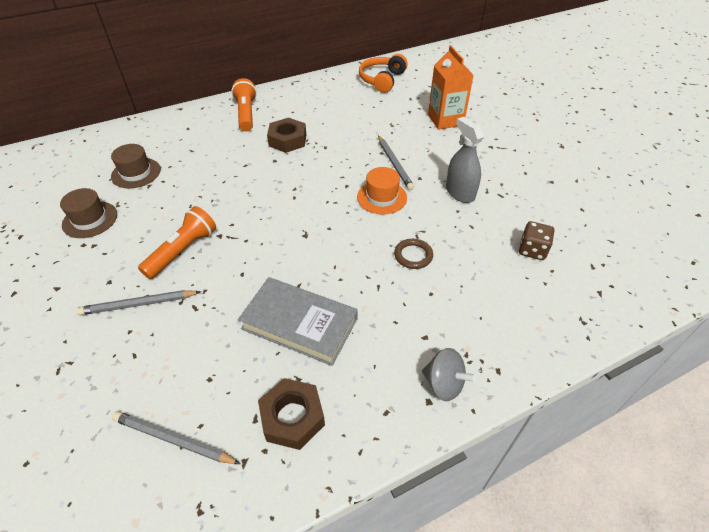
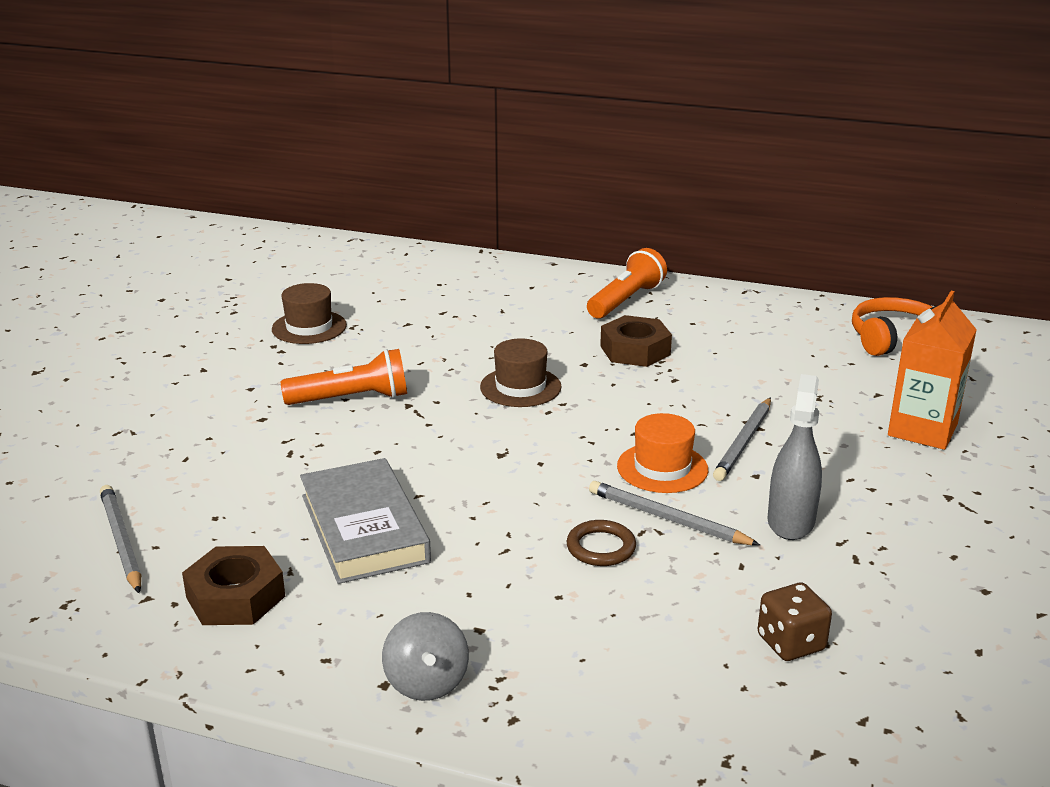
camera: 45 degrees right, 20 degrees down
grey pencil [77,290,201,315] -> grey pencil moved to [589,481,761,546]
brown hat [111,144,161,189] -> brown hat moved to [480,338,562,407]

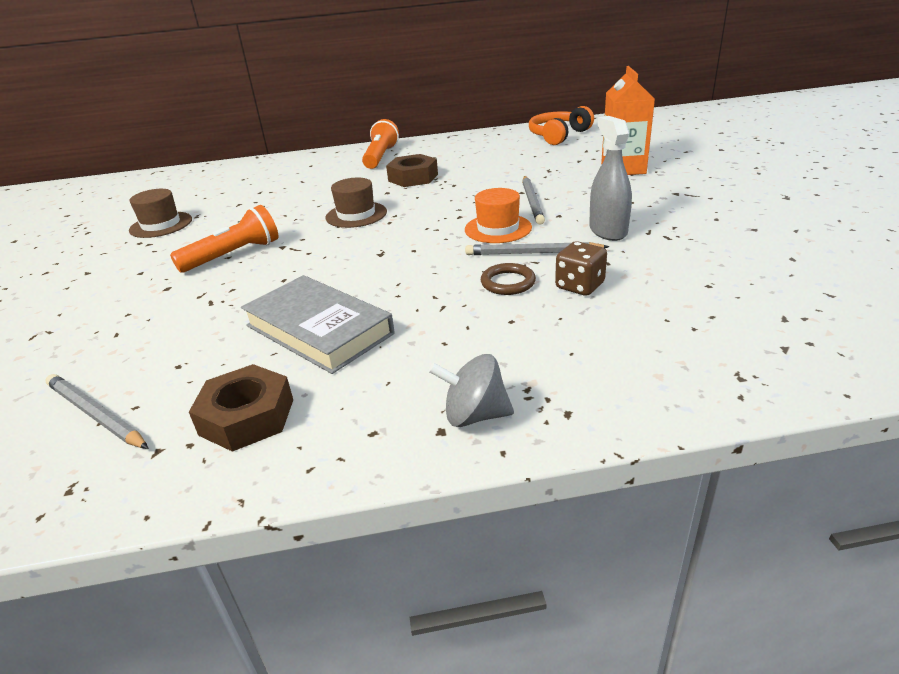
camera: 25 degrees left, 5 degrees up
grey spinning top [382,612,469,701] -> grey spinning top turned 135 degrees clockwise [429,354,514,427]
brown dice [758,583,832,661] -> brown dice moved to [555,241,607,296]

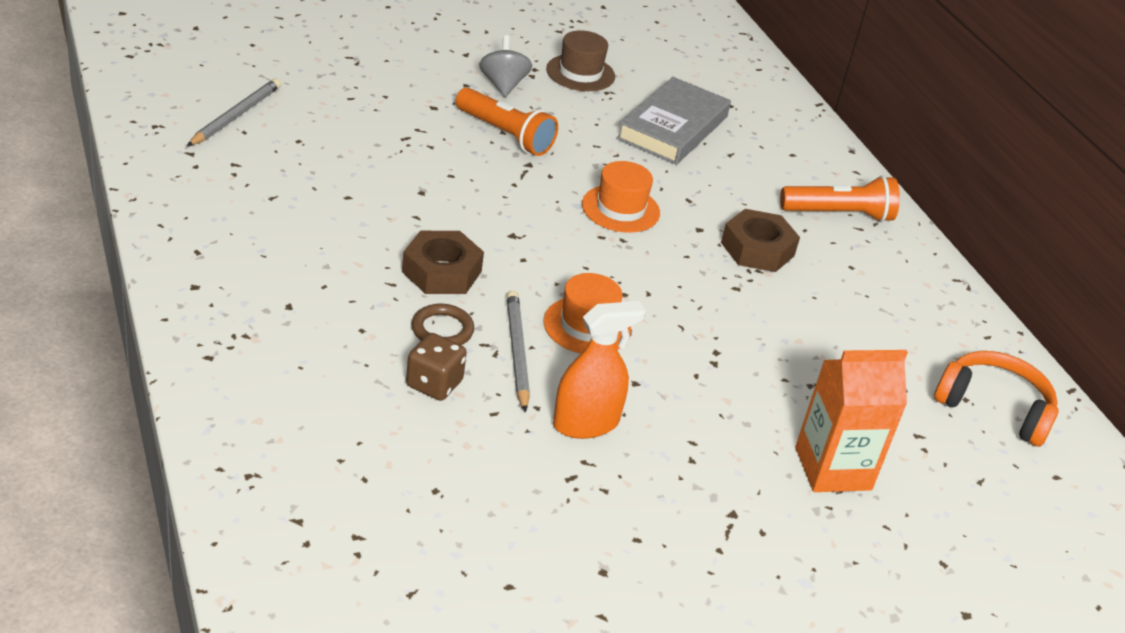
camera: 70 degrees right, 5 degrees up
brown nut [189,364,293,452] -> brown nut moved to [402,231,484,294]
grey book [241,275,395,374] -> grey book moved to [616,77,731,165]
brown hat [326,178,387,228] -> orange hat [582,161,660,233]
grey spinning top [429,354,514,427] -> grey spinning top moved to [479,35,532,97]
grey pencil [522,176,545,225] -> none
grey spray bottle [589,116,632,241] -> orange spray bottle [553,301,646,439]

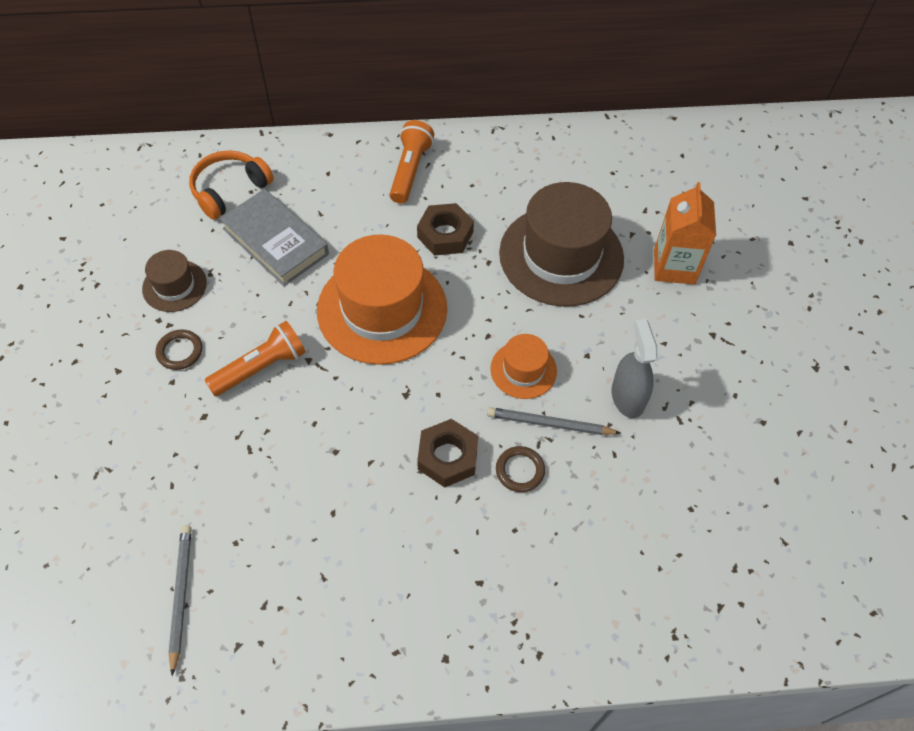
camera: 70 degrees left, 20 degrees up
grey pencil [187,78,281,146] -> grey pencil turned 45 degrees clockwise [169,525,192,676]
brown dice [406,333,467,401] -> none
grey spinning top [479,35,532,97] -> brown ring [156,329,202,370]
orange spray bottle [553,301,646,439] -> grey spray bottle [612,319,657,418]
orange hat [582,161,660,233] -> orange hat [317,235,447,365], size x2.03
orange headphones [934,351,1059,447] -> orange headphones moved to [189,150,274,220]
none -> brown hat [499,182,624,307]

